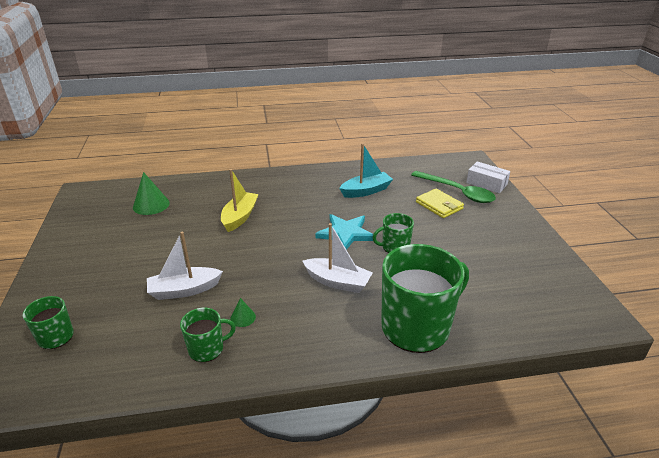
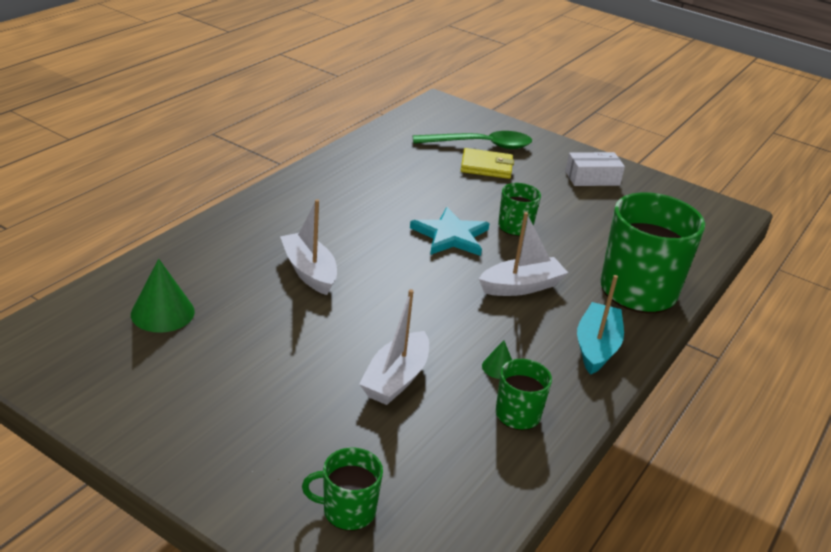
camera: 50 degrees left, 0 degrees up
yellow boat [221,169,259,232] -> white boat [280,199,337,295]
turquoise boat [339,143,393,198] -> turquoise boat moved to [577,275,624,375]
white box [466,162,510,193] -> white box moved to [565,152,625,186]

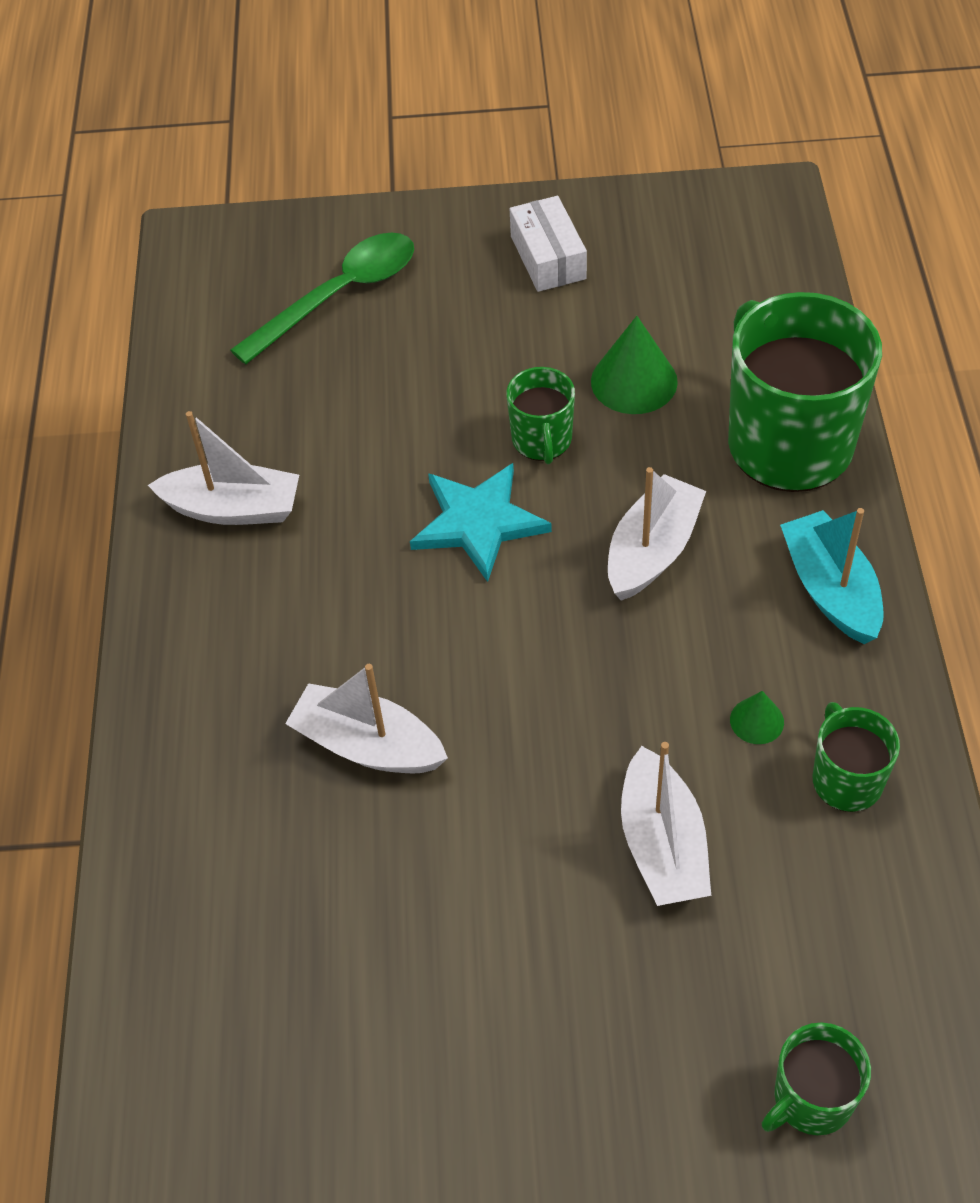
camera: 30 degrees left, 20 degrees up
green cone [131,259,195,333] -> green cone moved to [591,316,678,414]
yellow wallet [461,148,514,179] -> none
white box [565,152,625,186] -> white box turned 60 degrees counterclockwise [510,196,587,292]
none -> white boat [148,411,299,525]

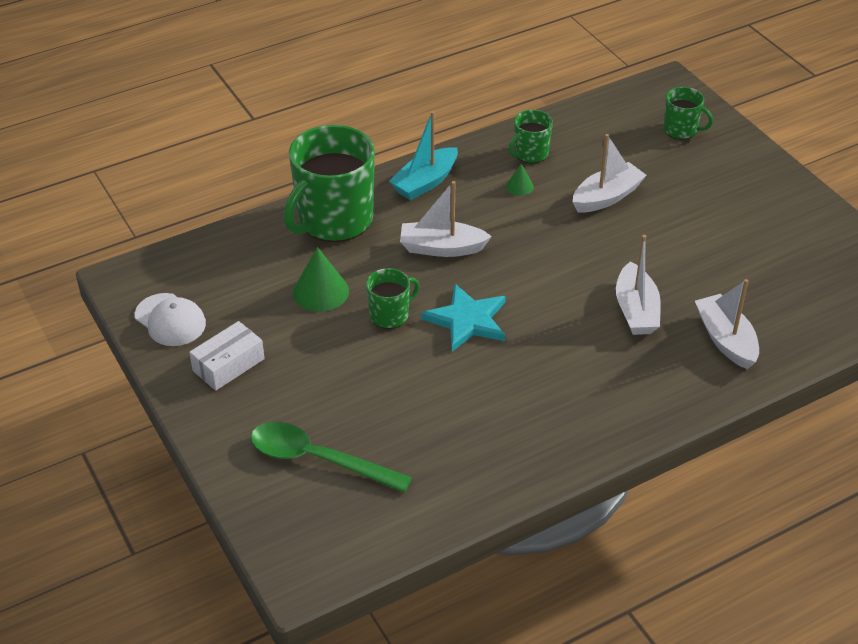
camera: 120 degrees left, 10 degrees down
white boat [148,411,299,525] -> white boat moved to [695,279,759,369]
none -> white cap [135,293,206,346]

